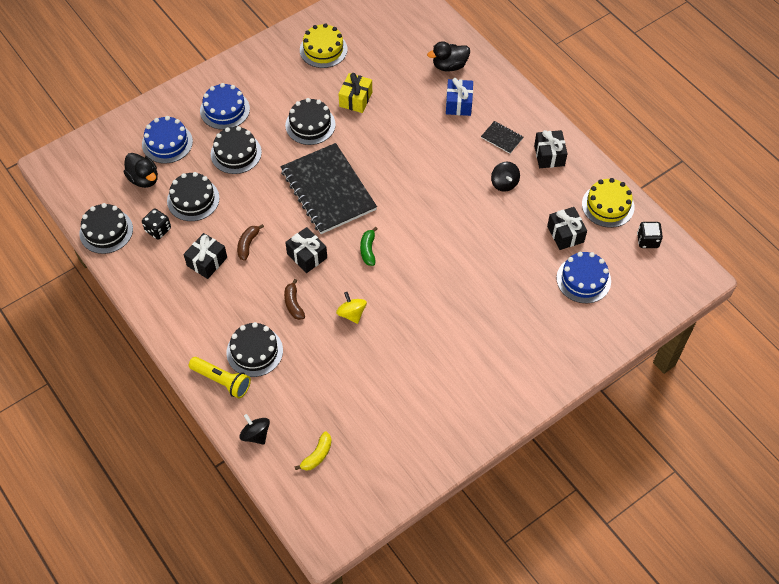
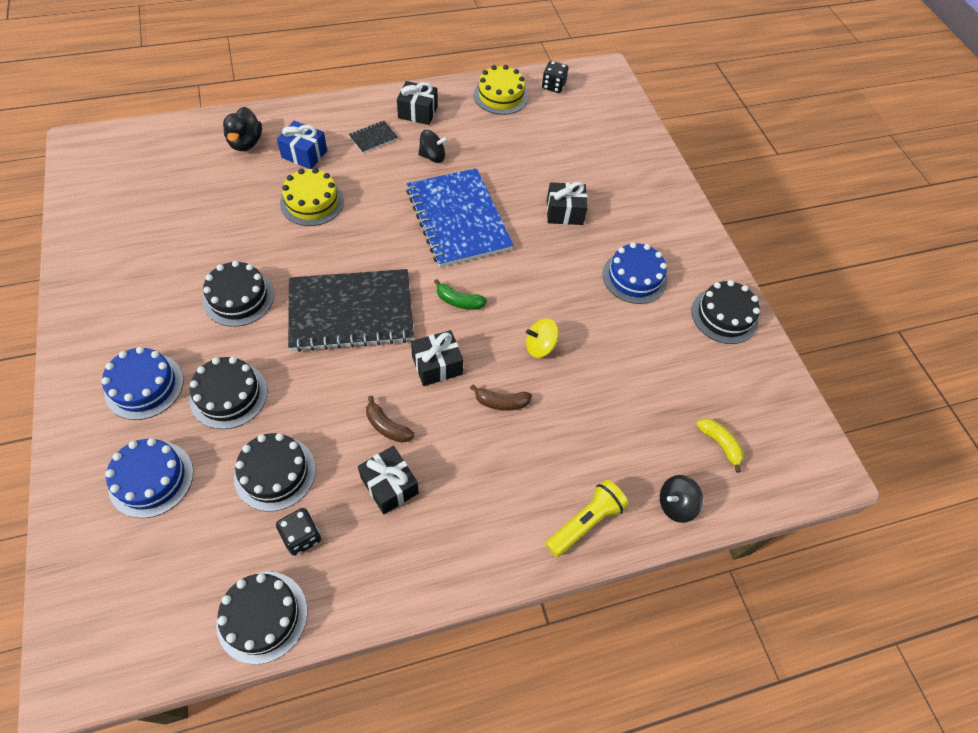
camera: 75 degrees left, 0 degrees up
black duck [124,153,158,188] -> none
black cake [226,322,283,377] -> black cake moved to [692,280,760,344]
yellow cake [300,23,348,68] -> yellow cake moved to [280,168,344,226]
yellow gift [339,73,372,113] -> none
black gift [547,207,587,250] -> black gift moved to [547,182,588,225]
blue cake [556,252,611,303] -> blue cake moved to [602,242,667,304]
none -> blue notebook [406,168,514,267]

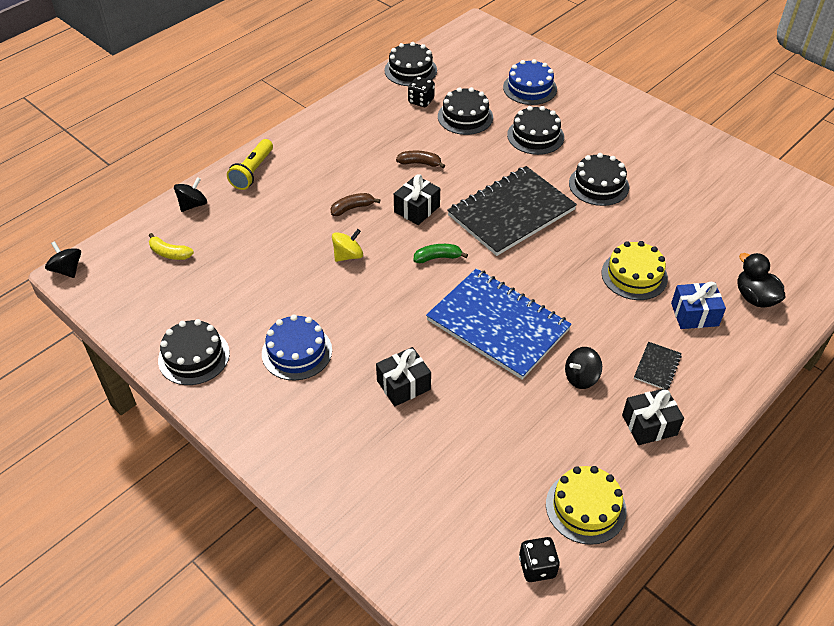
camera: 155 degrees right, 10 degrees down
blue cake [101,347,184,420] -> none
black gift [358,446,419,514] -> none
none -> black spinning top [45,241,81,278]

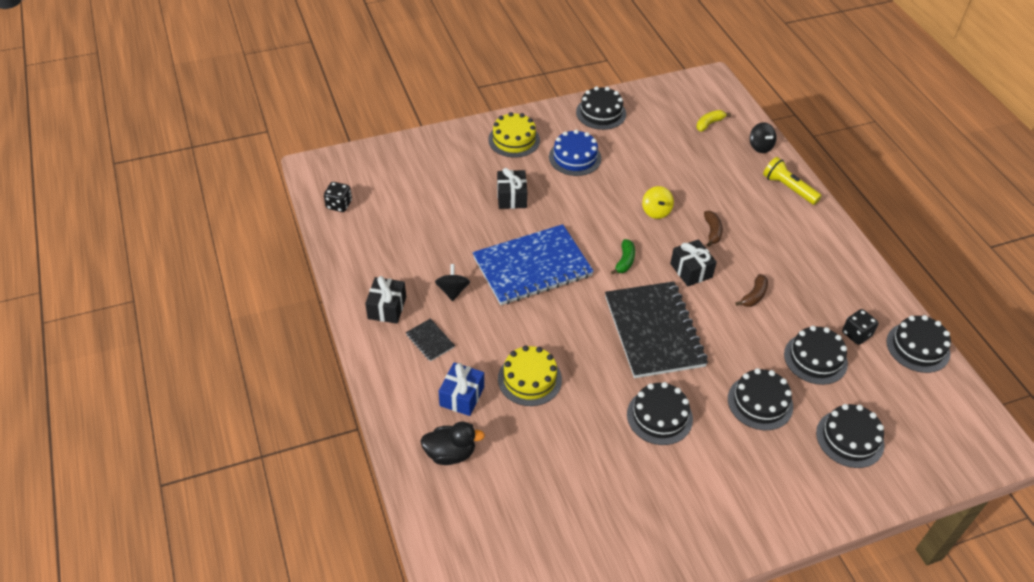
camera: 115 degrees right, 0 degrees up
black spinning top [45,241,81,278] -> none
blue cake [503,59,557,105] -> black cake [816,404,885,468]
yellow cake [546,466,627,545] -> yellow cake moved to [488,112,540,157]

